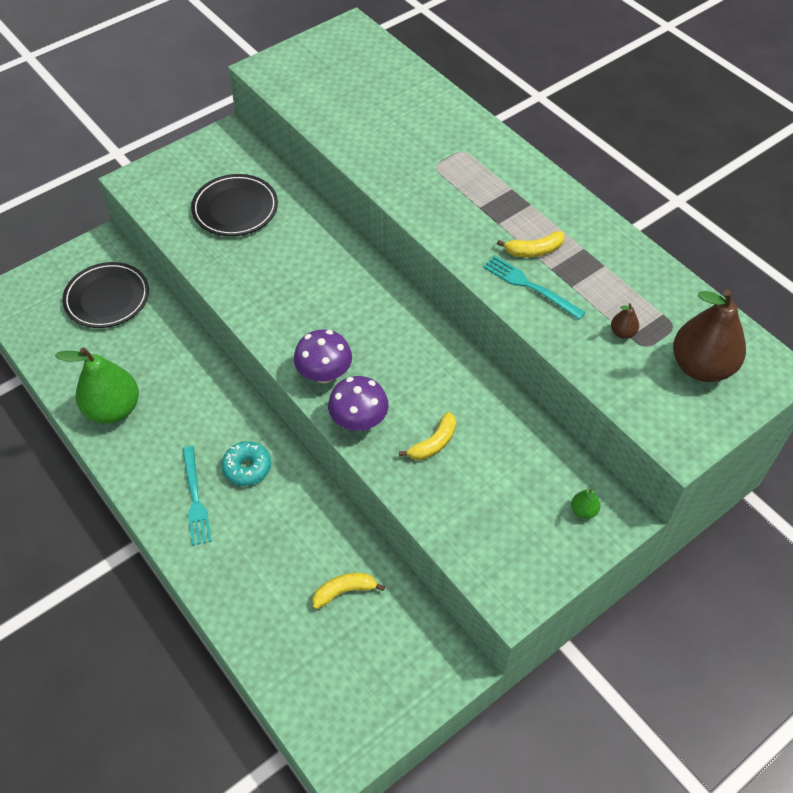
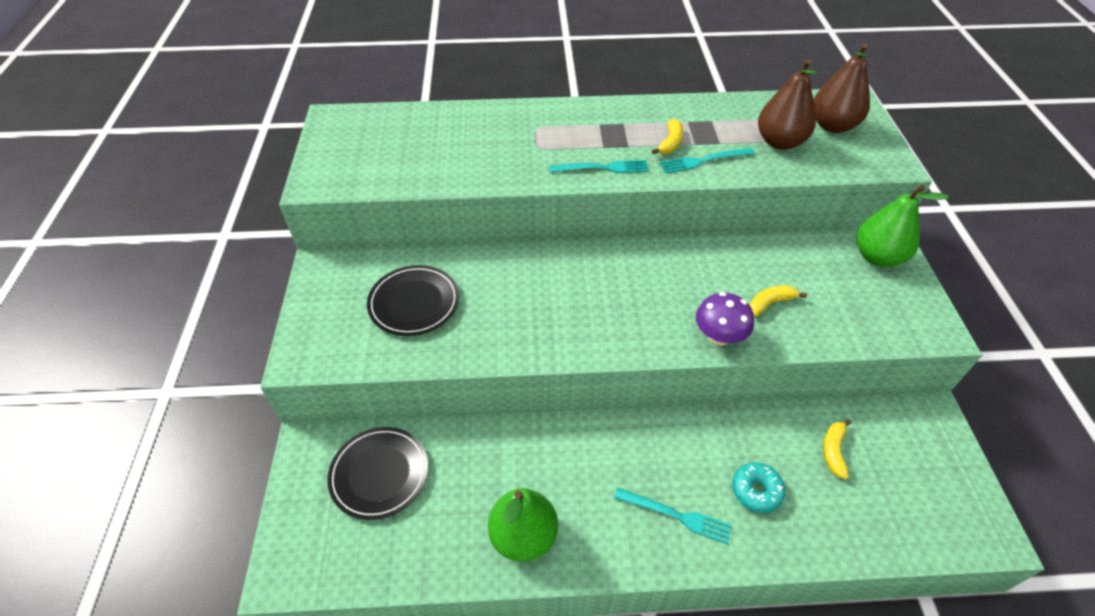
camera: 55 degrees left, 5 degrees down
turquoise donut [222,441,271,486] -> turquoise donut moved to [732,462,786,513]
purple mushroom [294,329,352,383] -> none
yellow banana [399,412,456,460] -> yellow banana turned 105 degrees counterclockwise [750,285,807,317]
green pear [571,488,601,519] -> green pear [857,184,949,267], size x2.43
brown pear [611,303,639,339] -> brown pear [758,59,817,150], size x2.43
none -> turquoise fork [549,160,649,173]

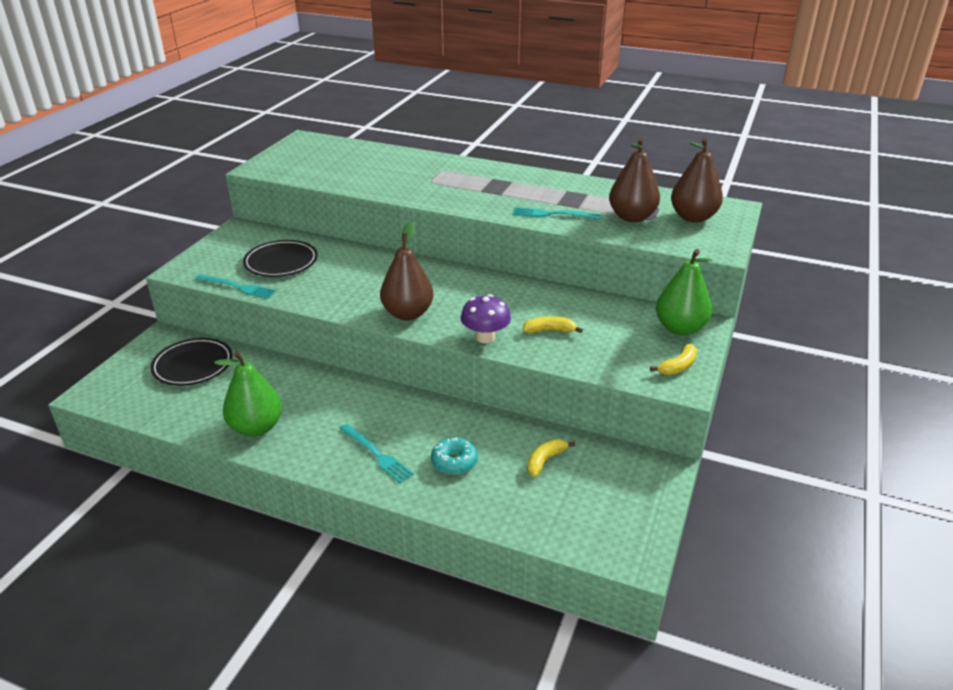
camera: 25 degrees right, 15 degrees down
turquoise fork [549,160,649,173] -> turquoise fork moved to [195,275,276,299]
yellow banana [652,119,683,154] -> yellow banana moved to [650,344,697,375]
none -> brown pear [380,221,434,320]

